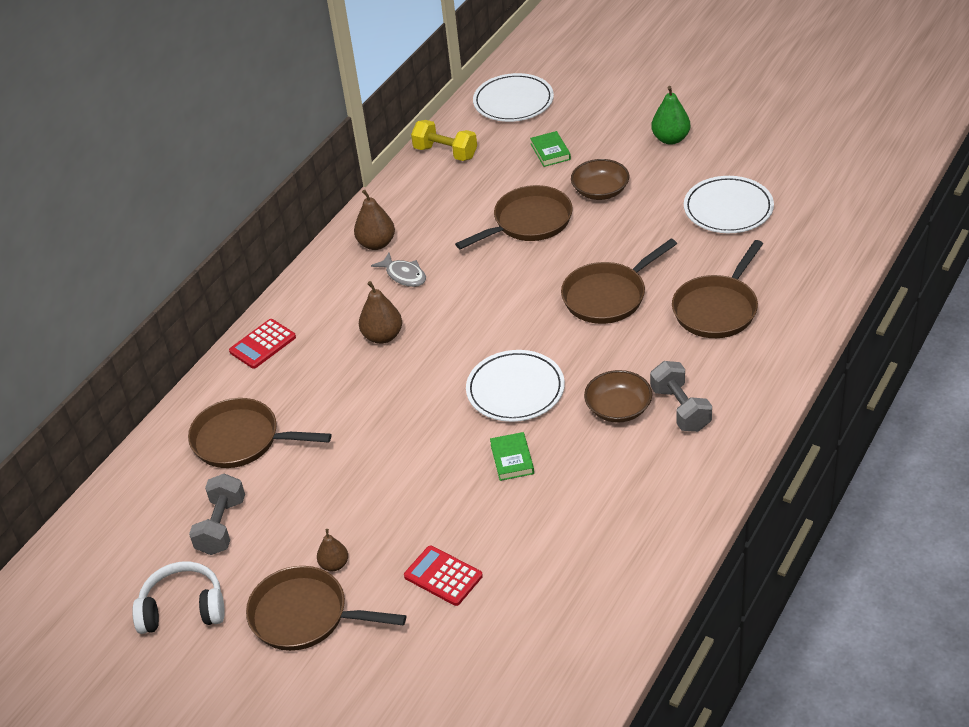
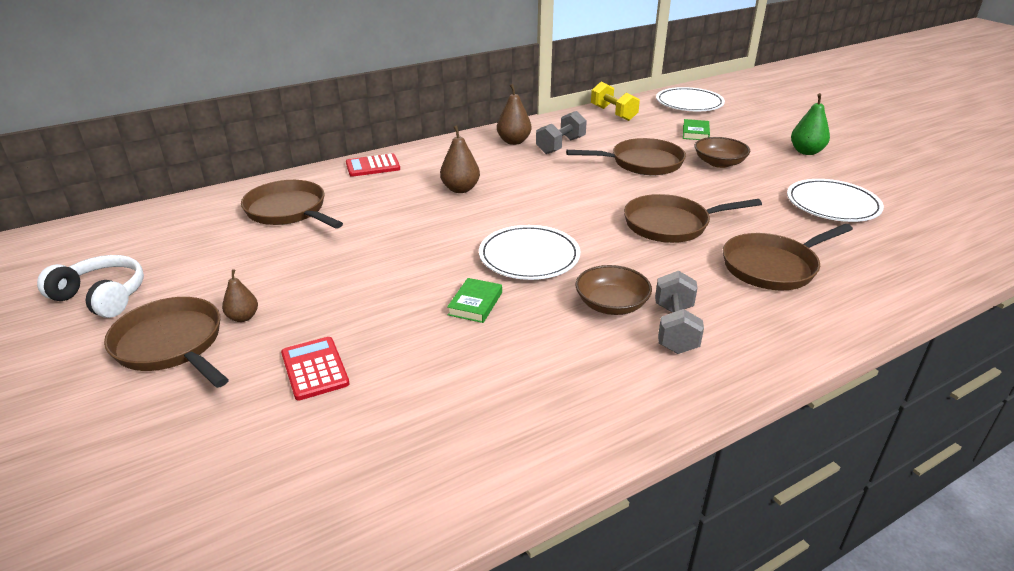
camera: 25 degrees right, 10 degrees down
grey dumbbell [189,473,245,555] -> grey dumbbell moved to [536,111,587,154]
grey fish [371,253,426,287] -> none

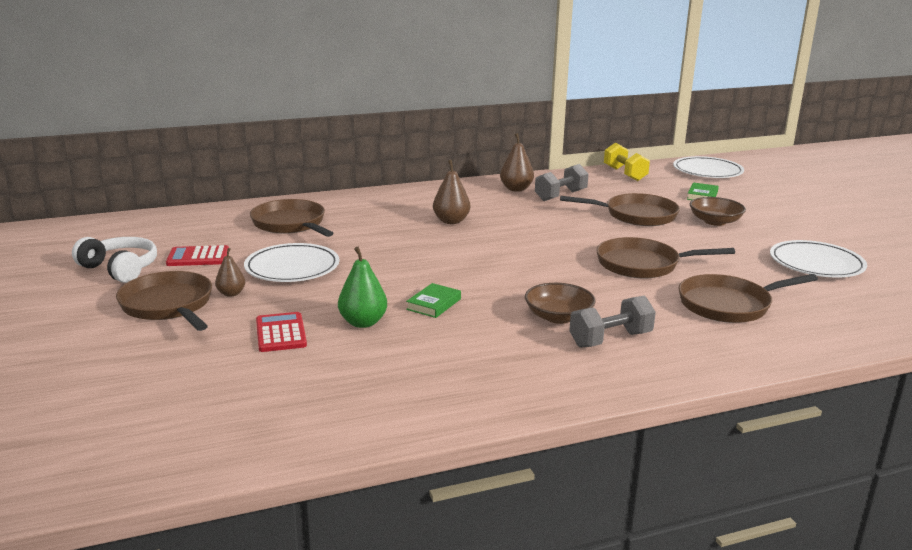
camera: 10 degrees right, 10 degrees down
red calculator [346,153,400,177] -> red calculator moved to [166,245,229,266]
white plate [479,225,580,280] -> white plate moved to [244,243,339,282]
grey dumbbell [655,271,704,354] -> grey dumbbell turned 45 degrees clockwise [569,296,656,348]
green pear [791,93,830,155] -> green pear moved to [338,247,387,328]

